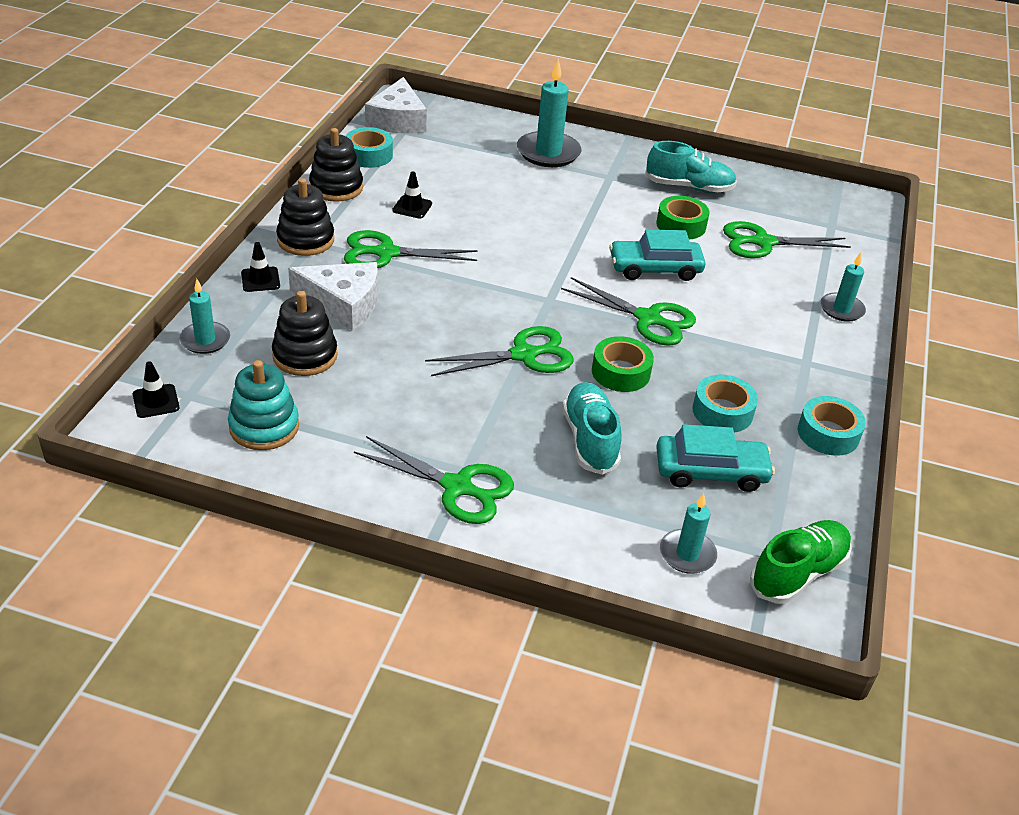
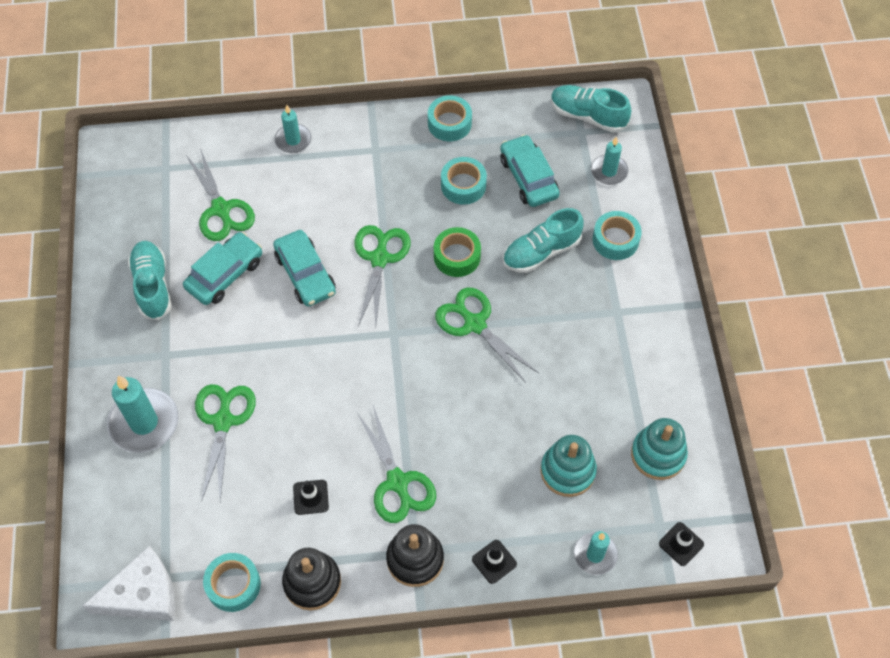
camera: 110 degrees left, 20 degrees up
black stacking toy [272,291,338,376] -> turquoise stacking toy [541,435,597,497]
white cheese [288,262,378,331] -> none
green scissors [354,436,514,524] -> green scissors moved to [195,384,256,502]
green tape [656,196,709,239] -> turquoise car [183,232,262,305]
green shoe [750,520,852,604] -> turquoise shoe [551,85,631,133]
none -> turquoise tape [592,211,642,260]

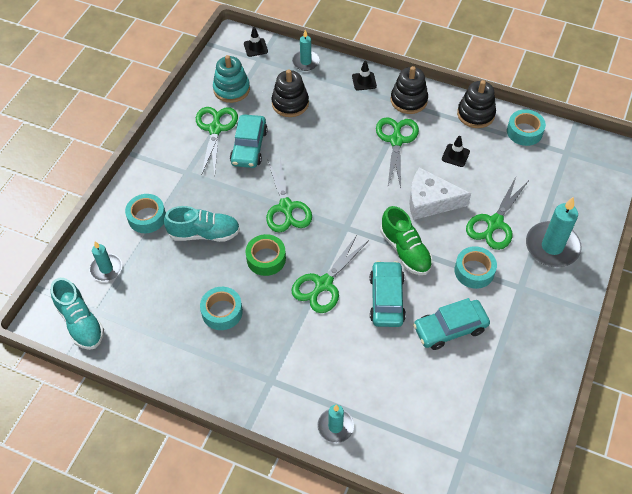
camera: 150 degrees left, 5 degrees down
white cheese [83,545,175,621] -> white cheese moved to [409,167,471,220]
turquoise shoe [128,241,172,320] -> none
green scissors [186,148,255,241] -> green scissors moved to [196,107,238,174]
turquoise tape [428,96,472,141] -> turquoise tape moved to [455,246,497,289]
turquoise car [500,134,560,207] -> turquoise car moved to [230,114,268,168]
turquoise stacking toy [541,435,597,497] -> black stacking toy [271,70,309,117]
none -> green shoe [380,206,433,275]

